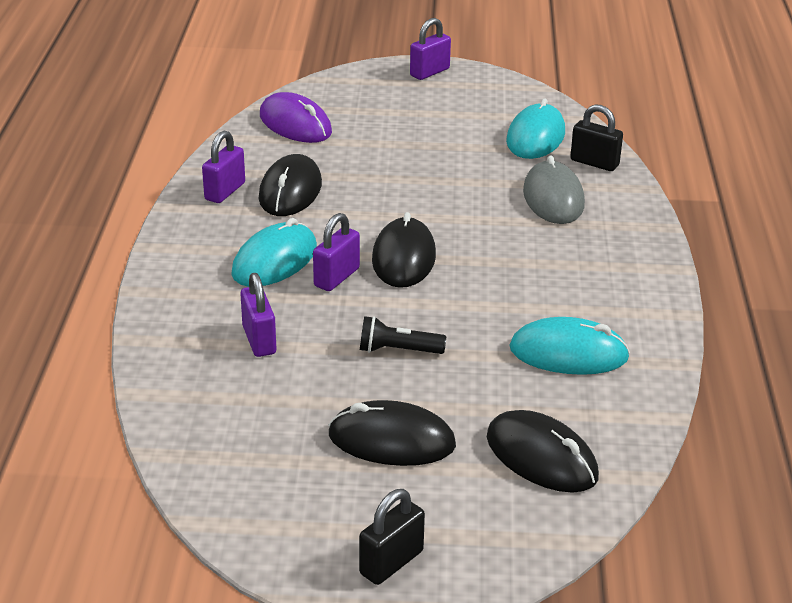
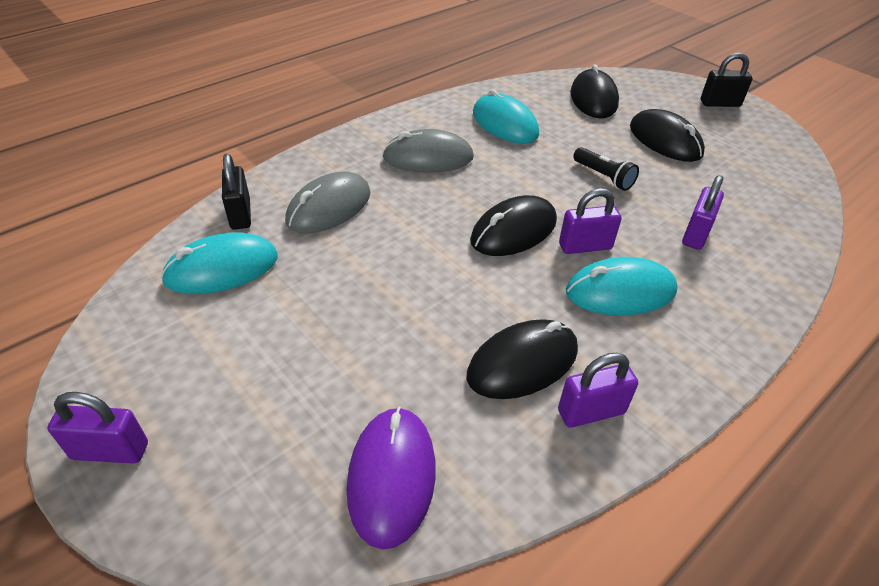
camera: 135 degrees left, 10 degrees up
none -> grey mouse [382,129,474,173]

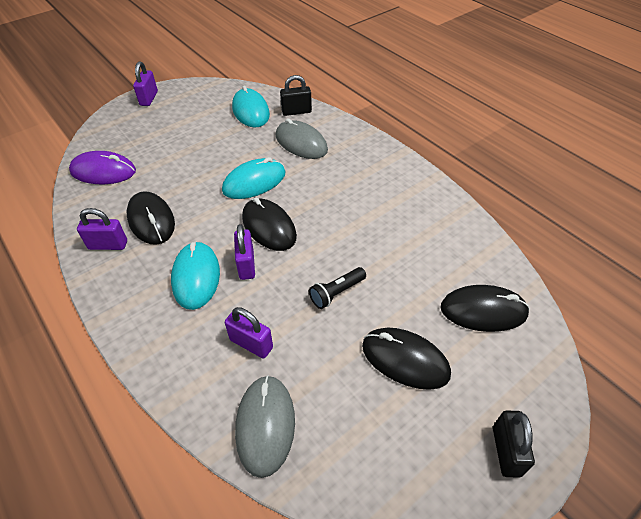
camera: 95 degrees right, 5 degrees up
grey mouse [382,129,474,173] -> grey mouse moved to [235,375,295,478]
turquoise mouse [473,89,539,144] -> turquoise mouse moved to [222,157,286,199]
purple padlock [558,353,638,428] -> purple padlock turned 75 degrees counterclockwise [77,208,127,250]
black mouse [630,109,705,162] -> black mouse turned 60 degrees clockwise [362,328,451,390]

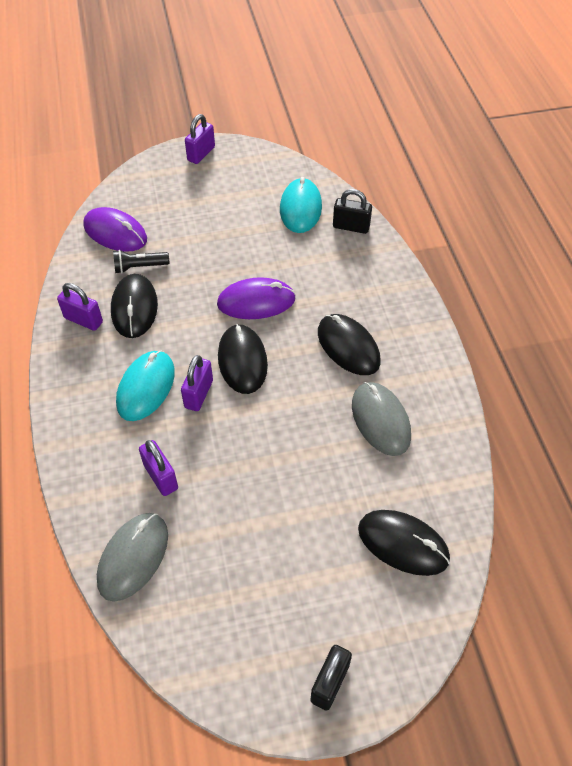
camera: 25 degrees right, 5 degrees up
turquoise mouse [222,157,286,199] -> purple mouse [217,277,296,319]
grey mouse [276,119,328,159] -> grey mouse moved to [352,382,411,456]
black flashlight [309,267,366,309] -> black flashlight moved to [113,250,169,274]
black mouse [362,328,451,390] -> black mouse moved to [318,314,381,375]

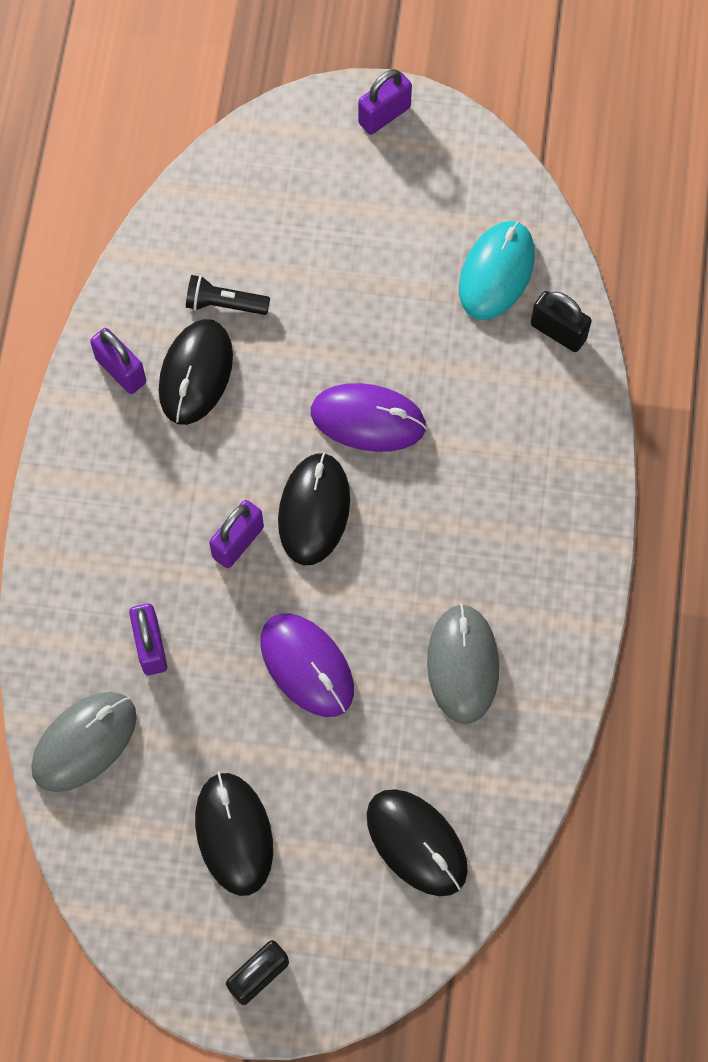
camera: 20 degrees right, 15 degrees up
purple mouse [83,207,147,252] -> purple mouse moved to [260,613,354,717]
turquoise mouse [116,350,175,421] -> none
black mouse [318,314,381,375] -> black mouse moved to [195,772,273,896]

